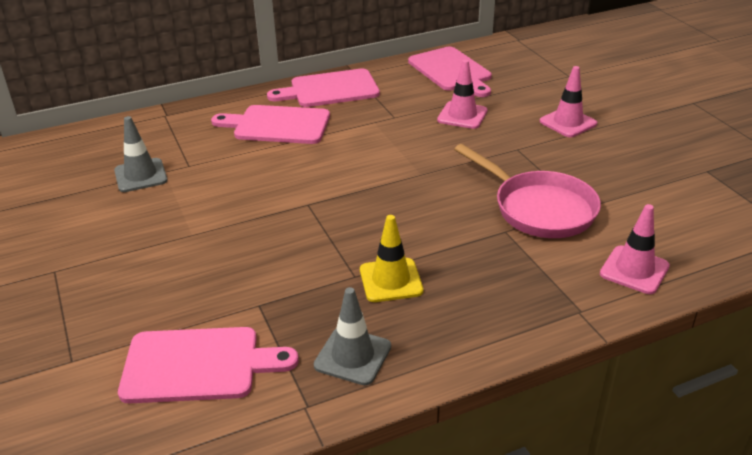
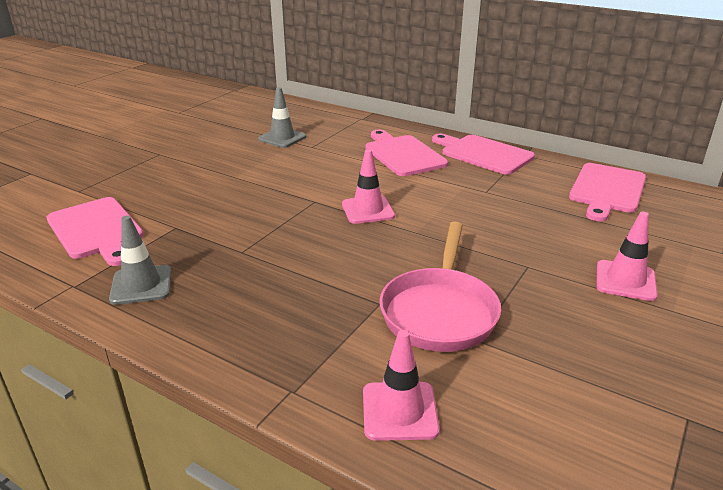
camera: 55 degrees right, 5 degrees down
yellow traffic cone [360,215,423,302] -> none
pink traffic cone [437,60,488,129] -> pink traffic cone moved to [342,149,395,224]

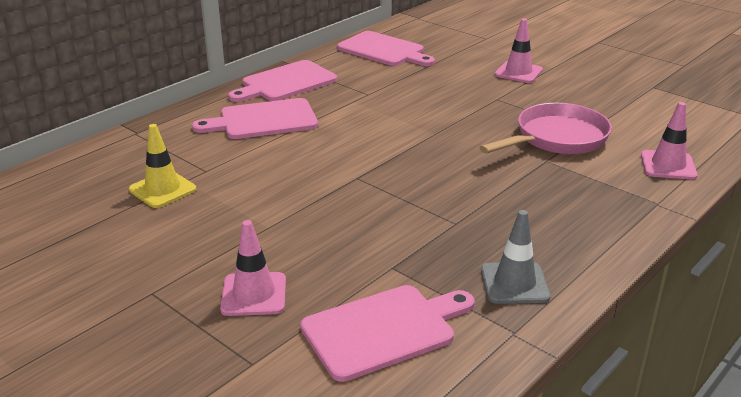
camera: 80 degrees left, 0 degrees up
grey traffic cone [258,87,306,148] -> yellow traffic cone [129,124,196,208]
pink traffic cone [342,149,395,224] -> pink traffic cone moved to [220,220,286,316]
pink pan [379,222,501,352] -> pink pan turned 60 degrees counterclockwise [479,103,612,154]

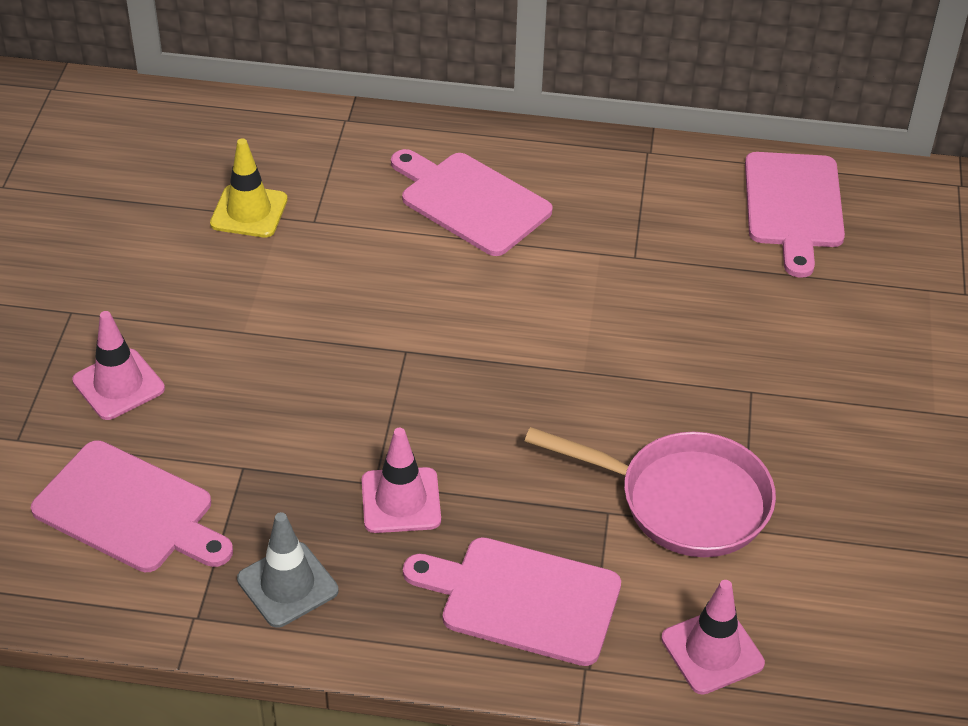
camera: 55 degrees right, 15 degrees up
pink cutting board [228,60,337,102] -> pink cutting board moved to [403,537,621,666]
pink traffic cone [495,18,543,83] -> pink traffic cone moved to [362,428,441,533]

